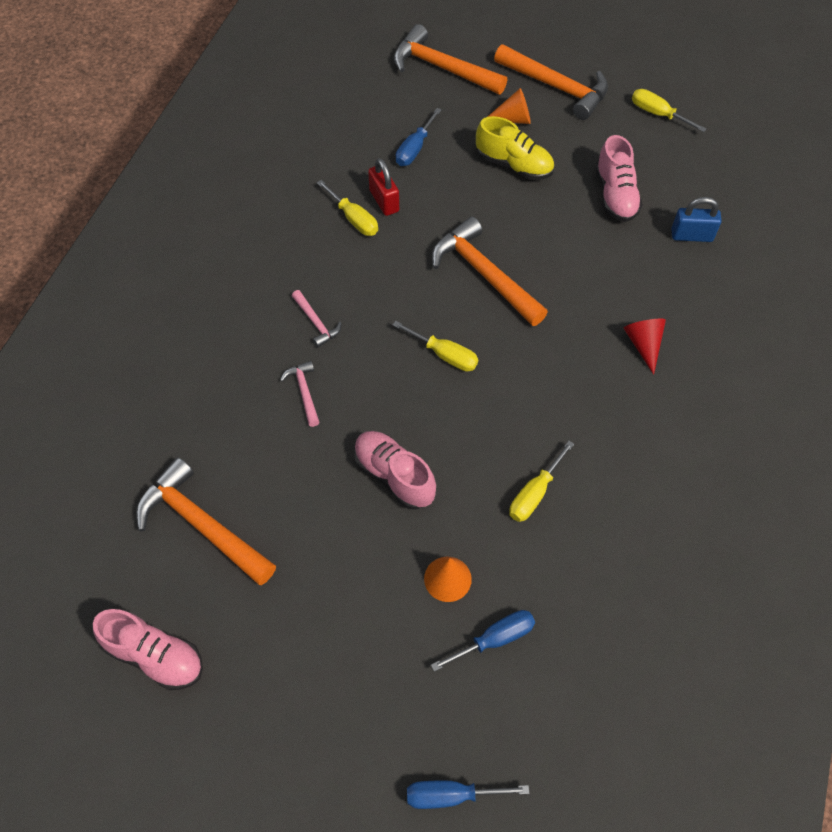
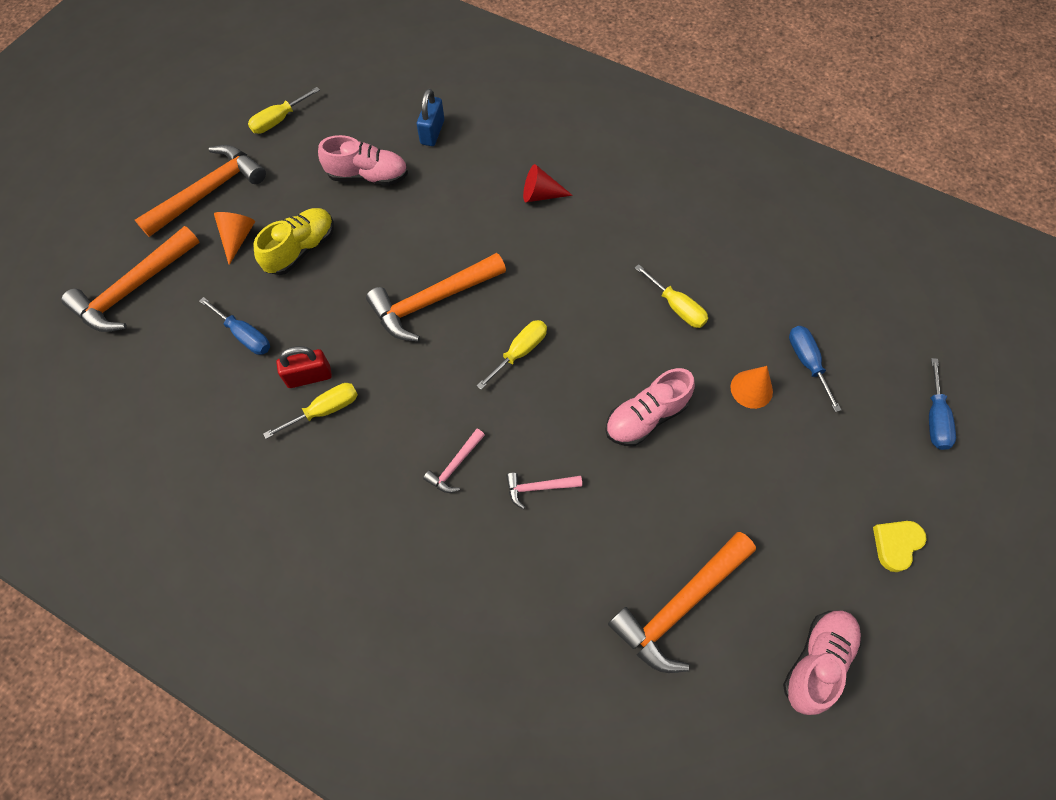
camera: 80 degrees left, 5 degrees up
pink hammer [292,290,342,347] -> pink hammer turned 150 degrees clockwise [423,429,485,493]
none -> yellow heart [873,521,927,572]

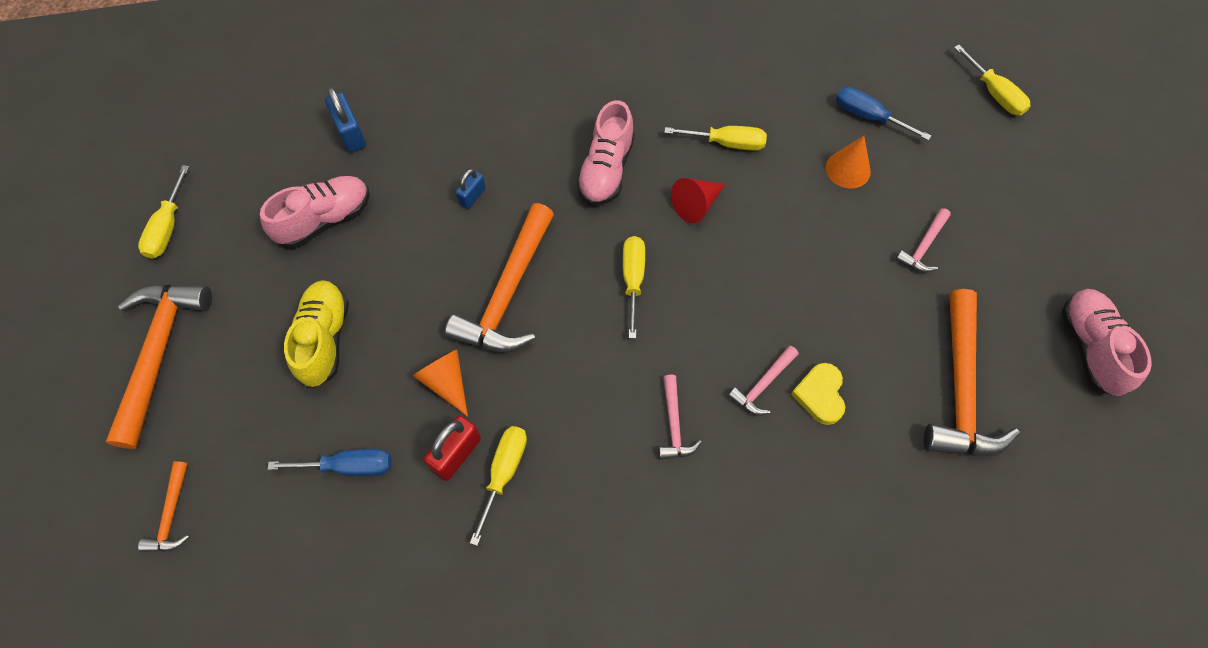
camera: 40 degrees left, 0 degrees up
orange hammer [61,226,200,332] -> orange hammer [138,461,189,552], size x0.48
orange cone [214,212,255,265] -> orange cone moved to [413,350,468,417]
red cone [523,164,573,202] -> red cone moved to [671,178,725,223]
pink shoe [605,368,695,446] -> pink shoe moved to [576,100,635,206]
yellow heart [873,521,927,572] -> yellow heart moved to [791,363,845,425]
blue screwdriver [929,358,956,450] -> yellow screwdriver [954,45,1030,116]
none -> blue padlock [456,169,486,209]
none -> pink hammer [895,208,951,273]

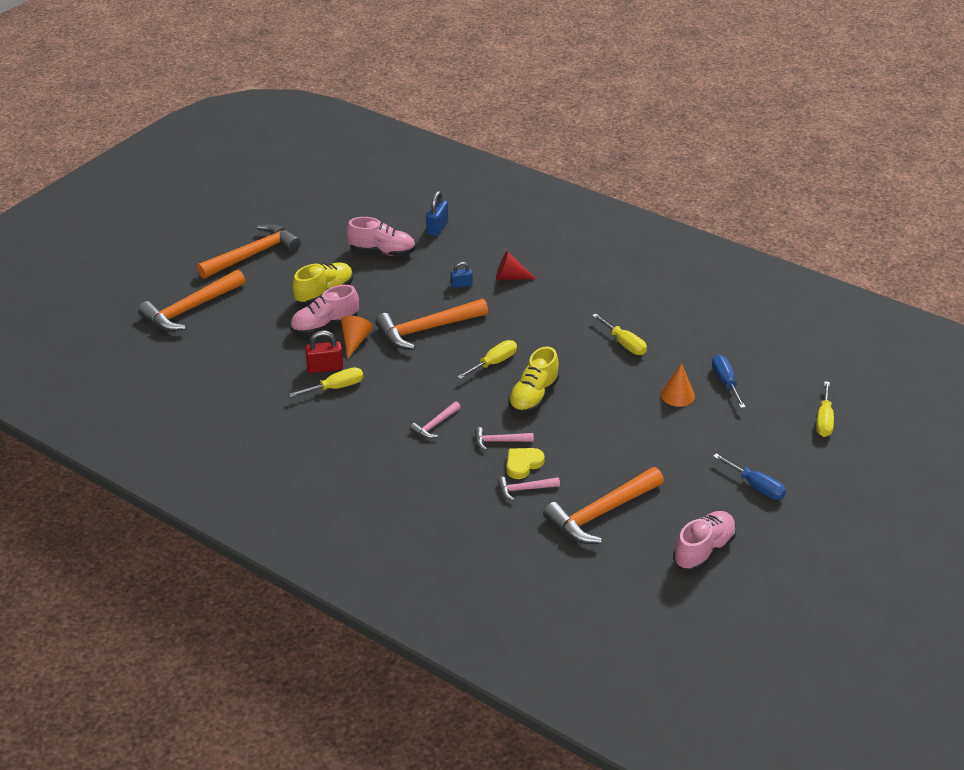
camera: 45 degrees right, 25 degrees down
yellow screwdriver [138,165,189,259] -> none
orange hammer [138,461,189,552] -> orange hammer [138,270,245,331], size x2.07
blue screwdriver [268,449,392,476] -> blue screwdriver moved to [713,454,786,500]
pink shoe [576,100,635,206] -> pink shoe moved to [290,285,359,336]
red cone [671,178,725,223] -> red cone moved to [496,251,536,280]
pink hammer [895,208,951,273] -> pink hammer moved to [498,477,560,501]
none -> yellow shoe [508,346,559,414]

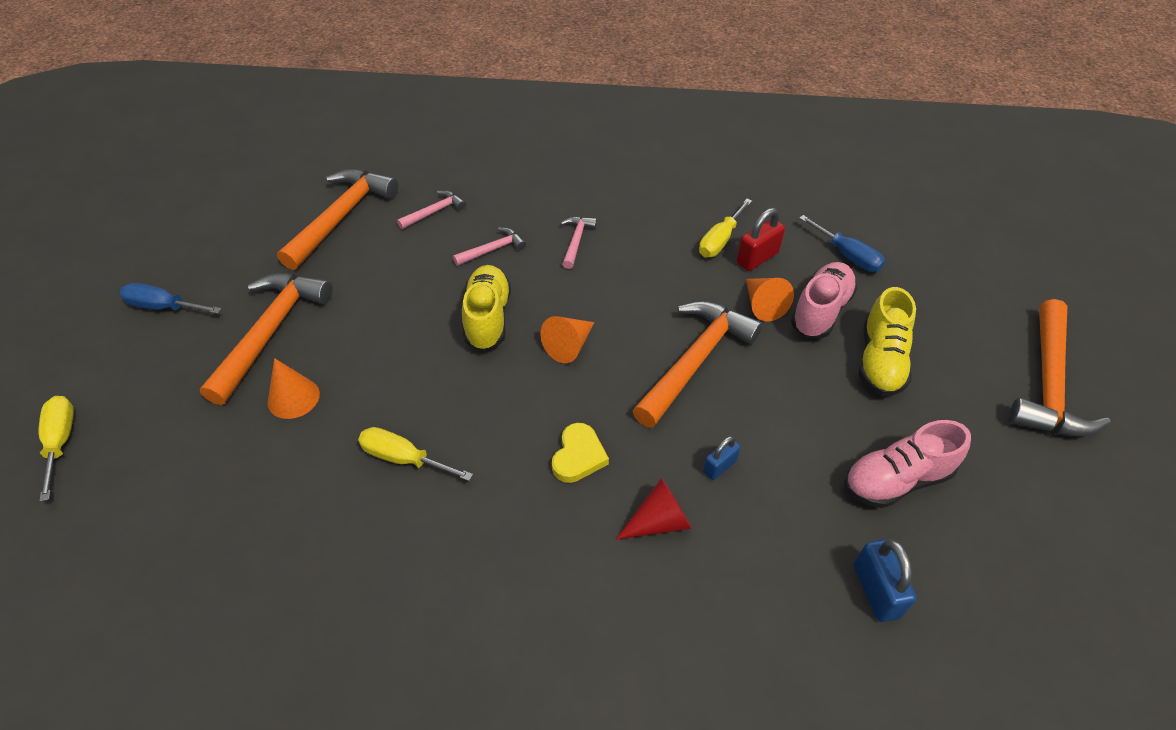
camera: 150 degrees right, 10 degrees up
orange hammer [138,270,245,331] -> orange hammer moved to [200,273,333,405]
yellow screwdriver [457,340,517,379] -> orange cone [541,316,595,363]
yellow heart [507,448,545,479] -> yellow heart moved to [552,423,609,483]
pink shoe [673,511,736,571] -> none
blue screwdriver [712,355,746,408] -> blue screwdriver moved to [799,215,885,272]

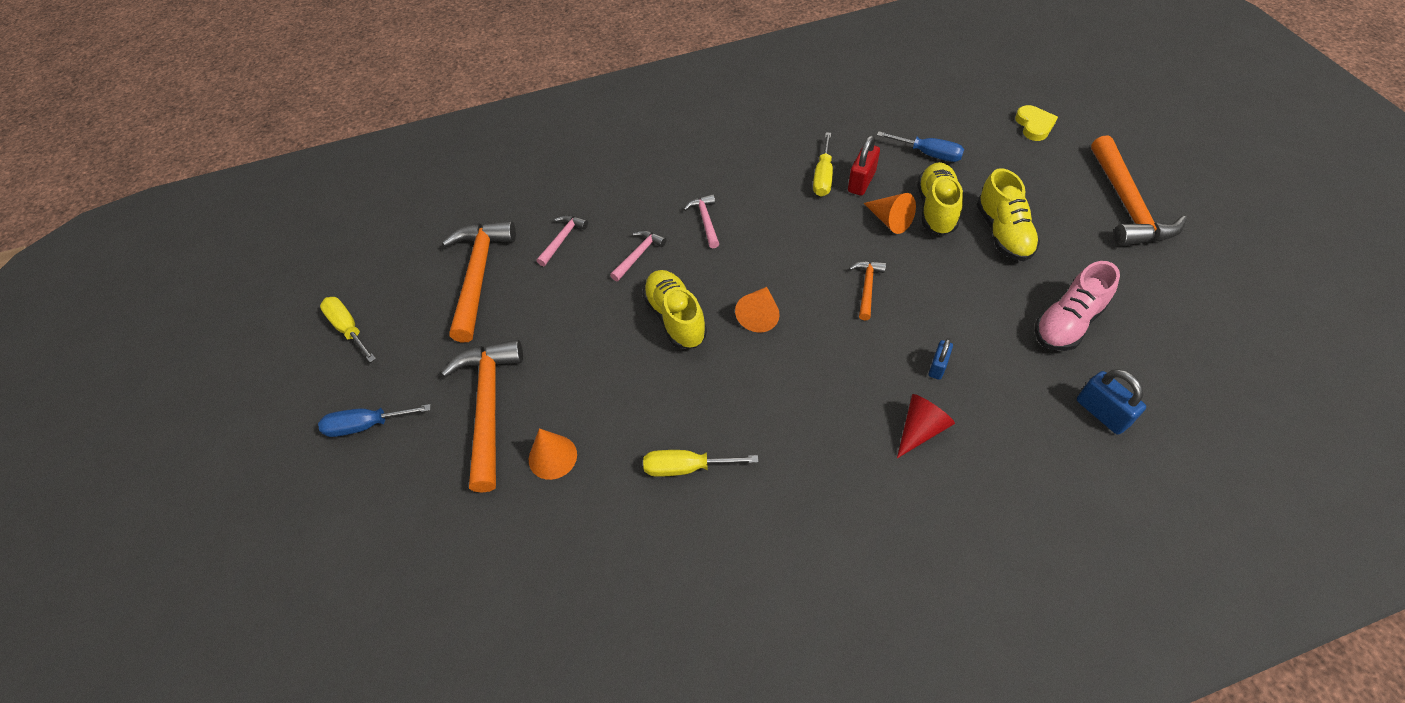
camera: 20 degrees left, 5 degrees up
yellow screwdriver [38,396,74,502] -> yellow screwdriver moved to [320,297,376,363]
yellow heart [552,423,609,483] -> yellow heart moved to [1015,105,1058,141]
orange hammer [633,301,762,428] -> orange hammer [849,261,886,321], size x0.48
pink shoe [791,262,857,338] -> yellow shoe [917,162,963,235]

